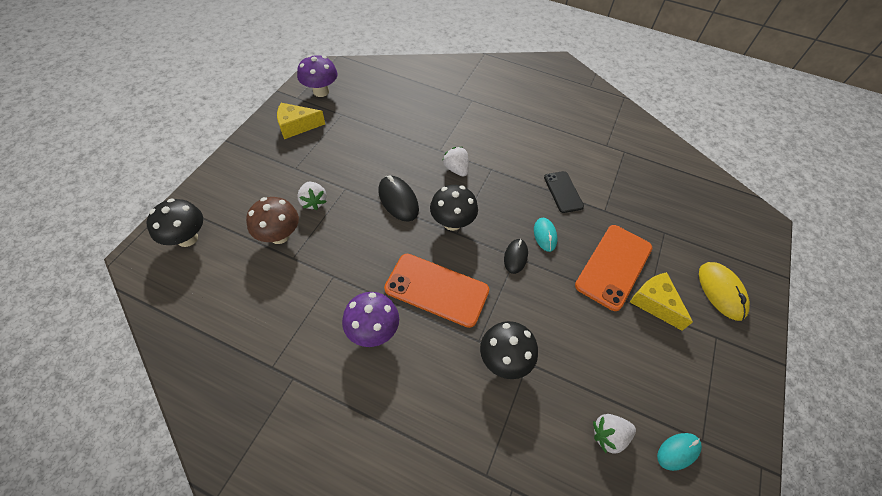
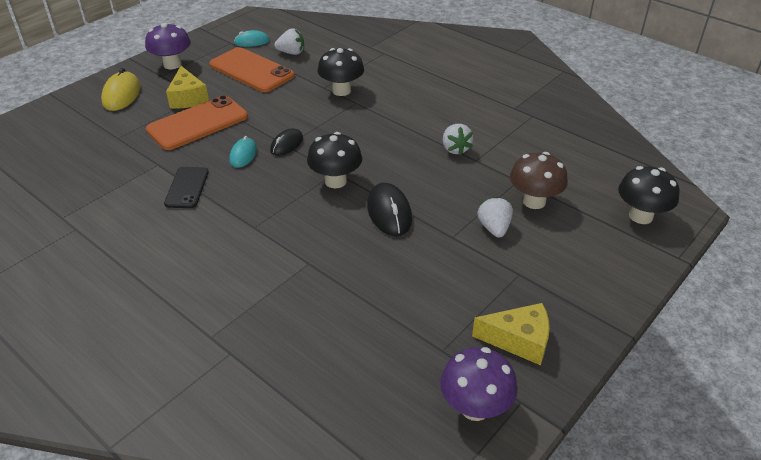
camera: 160 degrees left, 15 degrees down
purple mushroom [342,292,399,347] -> purple mushroom moved to [145,23,191,69]
orange phone [384,254,489,328] -> orange phone moved to [209,47,295,92]
white strawberry [442,147,469,177] -> white strawberry moved to [443,124,473,156]

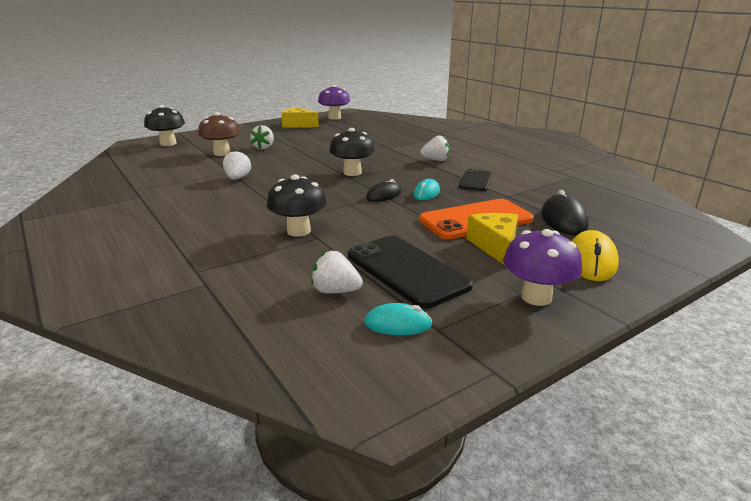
camera: 165 degrees left, 15 degrees down
orange phone [209,47,295,92] -> black phone [348,236,473,309]
black mouse [367,183,412,236] -> black mouse moved to [541,190,589,235]
none -> white strawberry [420,135,450,161]

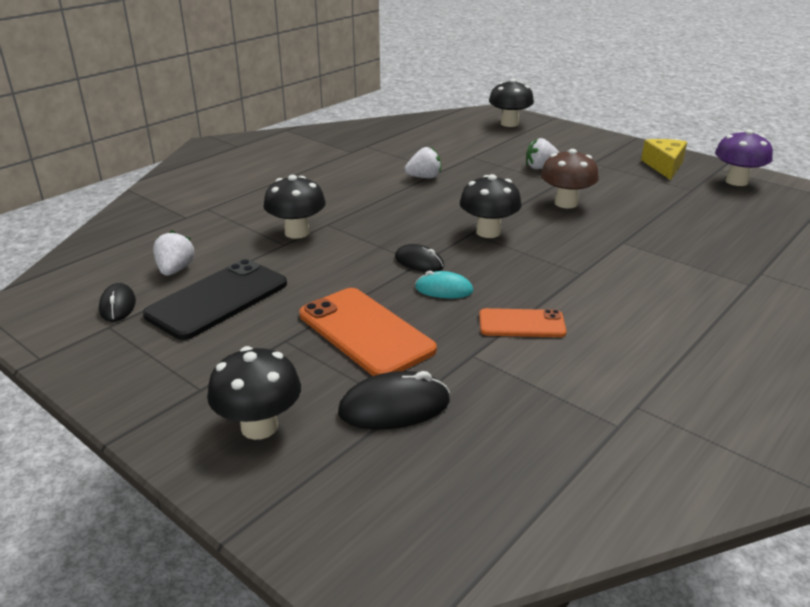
camera: 75 degrees right, 5 degrees up
brown mushroom [198,112,240,156] -> brown mushroom moved to [541,149,599,208]
turquoise mouse [364,303,432,335] -> black mouse [99,283,136,322]
white strawberry [420,135,450,161] -> none
black phone [459,169,492,191] -> orange phone [479,308,567,337]
yellow cheese [466,213,518,265] -> none
purple mushroom [503,229,582,306] -> none
yellow mouse [572,230,619,281] -> black mushroom [207,346,301,440]

